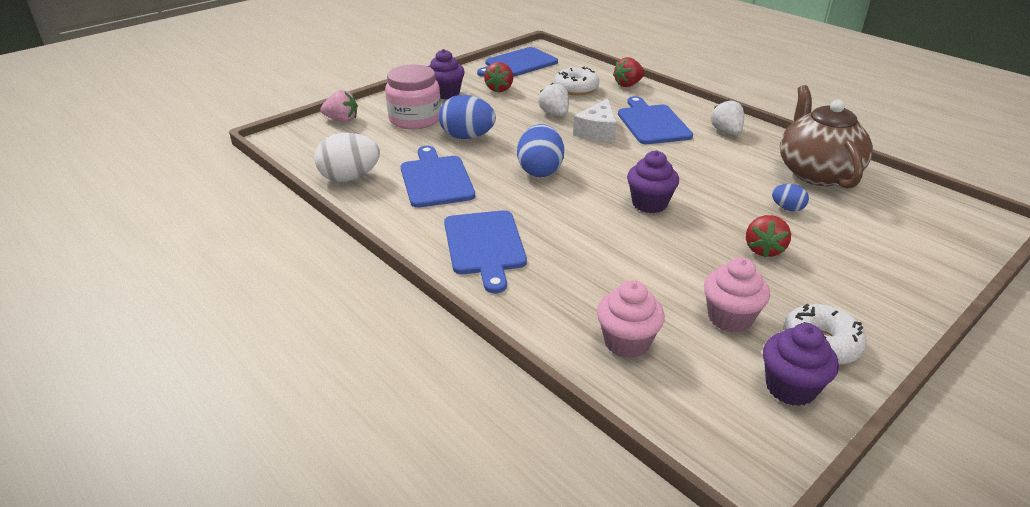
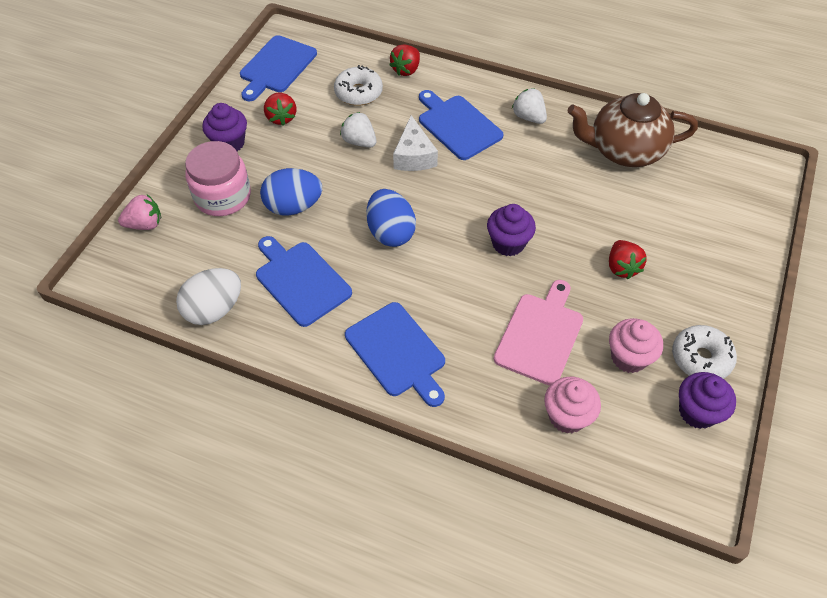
camera: 25 degrees left, 20 degrees up
blue egg [772,184,809,212] -> none
brown teapot [780,85,873,189] -> brown teapot turned 60 degrees counterclockwise [567,93,698,167]
none -> pink cutting board [494,280,583,386]

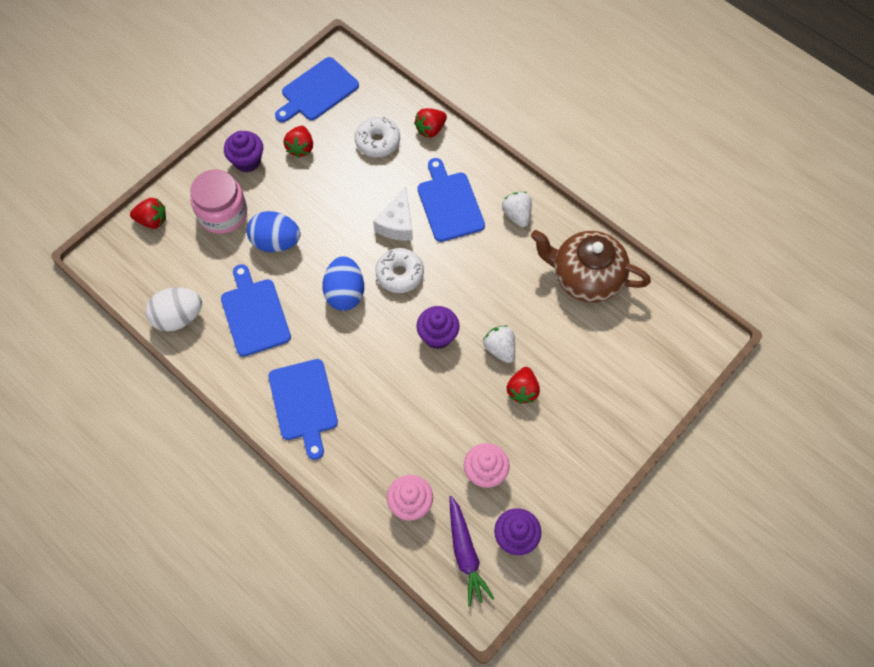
camera: 20 degrees right, 10 degrees up
pink strawberry [118,195,161,230] -> red strawberry [130,198,166,229]
white strawberry [340,112,377,147] -> white strawberry moved to [483,325,515,363]
pink cutting board [494,280,583,386] -> none
white donut [672,325,737,379] -> white donut moved to [375,248,424,293]
none -> purple carrot [450,496,495,607]

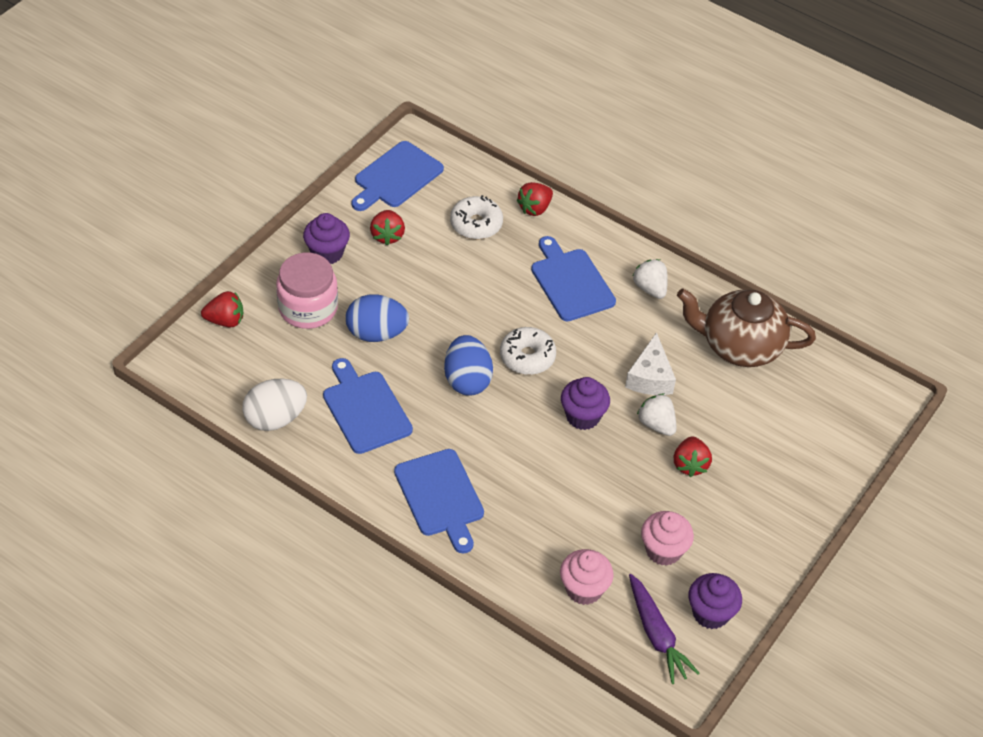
camera: 10 degrees left, 15 degrees down
white cheese [373,186,413,241] -> white cheese moved to [625,332,676,395]

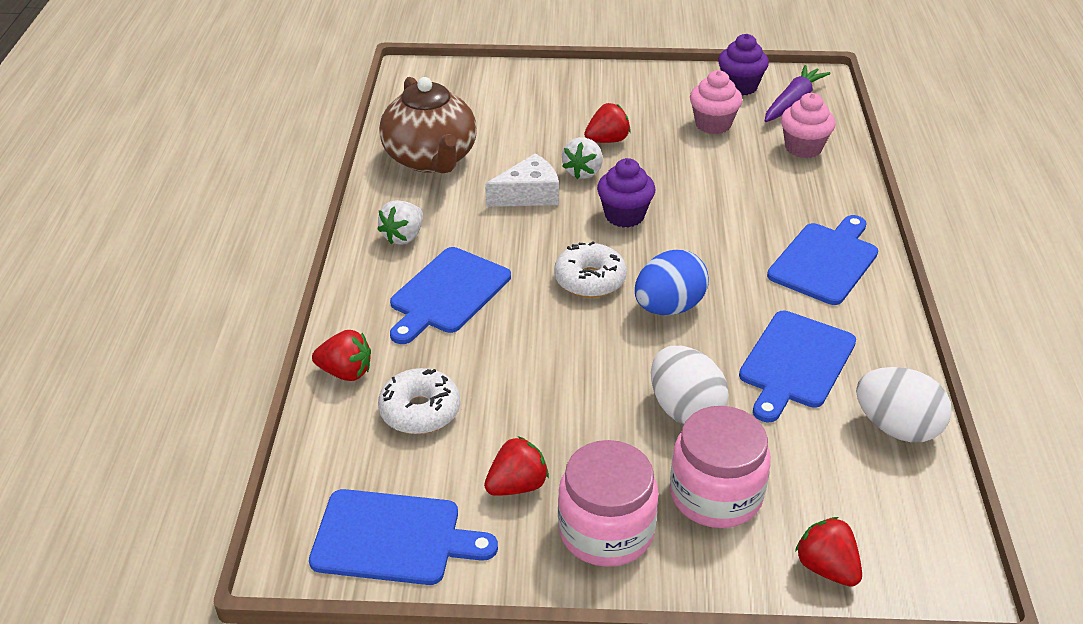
camera: 120 degrees left, 10 degrees down
purple cupcake [303,213,350,264] -> pink jar [558,440,659,567]
blue egg [346,294,409,342] -> white egg [651,346,729,424]

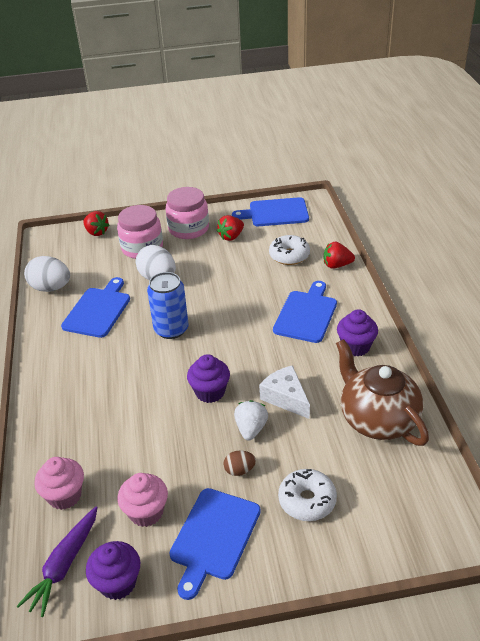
camera: 170 degrees right, 0 degrees up
white strawberry [377,200,423,245] -> purple cupcake [337,309,378,356]
white cheese [485,153,559,207] -> white cheese turned 90 degrees clockwise [259,365,310,419]
white donut [554,241,627,298] -> white donut moved to [278,469,337,521]
red strawberry [584,103,631,143] -> brown egg [224,451,256,476]
blue egg [635,249,709,315] -> blue can [147,272,189,339]
blue cutting board [767,215,878,305] -> blue cutting board moved to [169,488,261,600]

